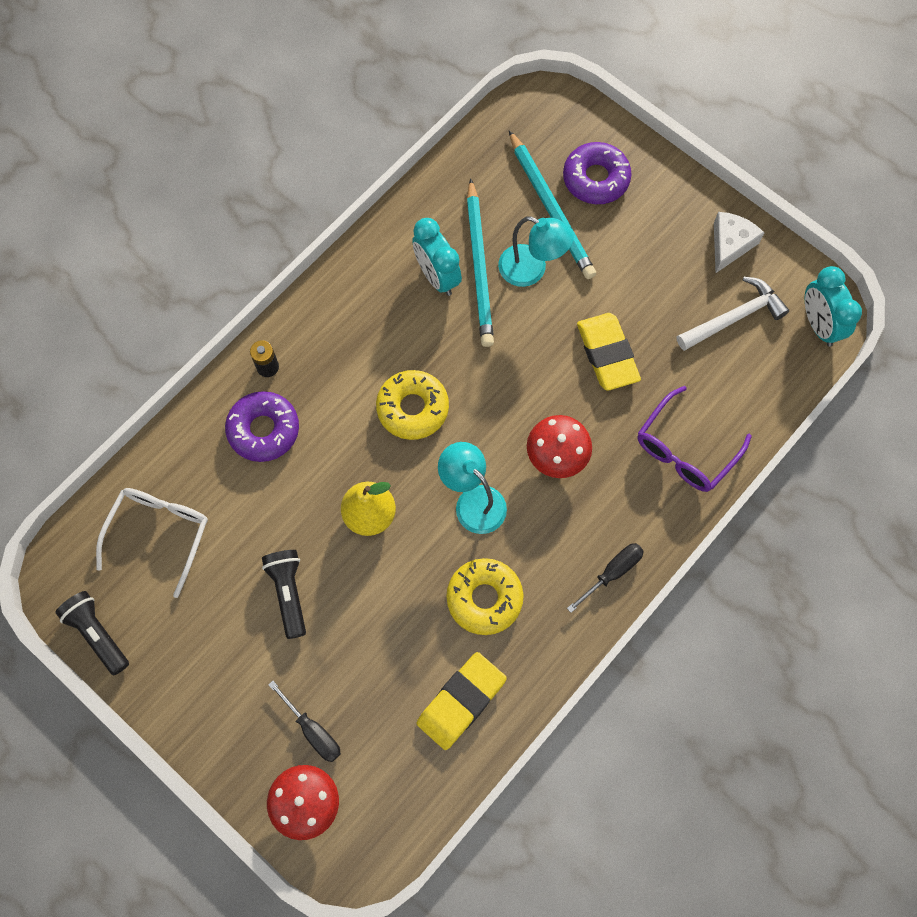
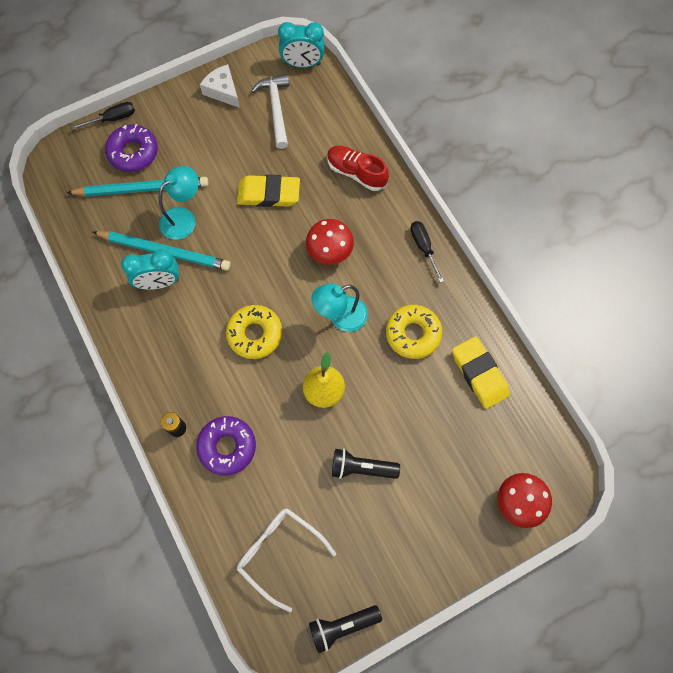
camera: 70 degrees left, 0 degrees up
black screwdriver [268,681,341,762] -> black screwdriver moved to [71,102,135,130]
purple glasses [638,386,752,492] -> red shoe [327,146,389,191]

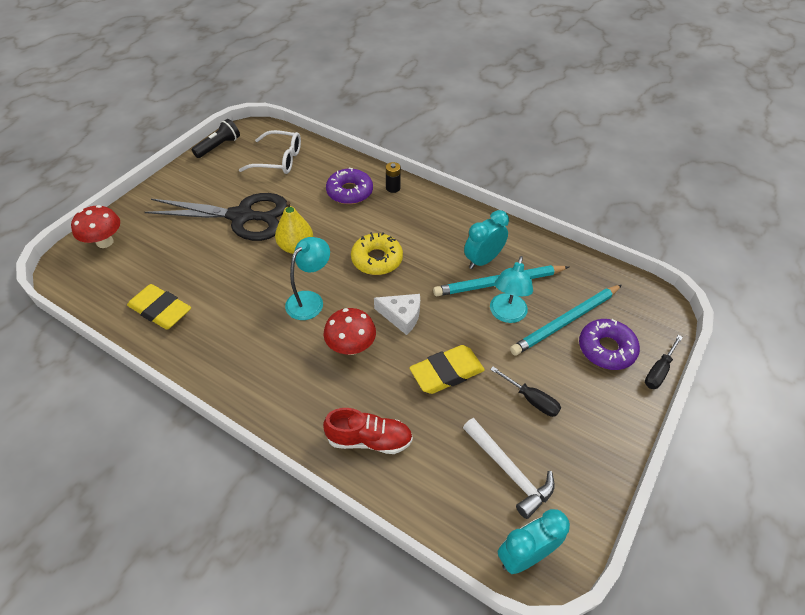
camera: 150 degrees right, 20 degrees down
white cheese [200,64,240,108] -> white cheese moved to [374,294,420,335]
black flashlight [332,449,400,479] -> black scissors [145,193,288,241]
yellow donut [386,305,442,359] -> none
black screwdriver [410,221,444,283] -> black screwdriver moved to [490,366,561,417]

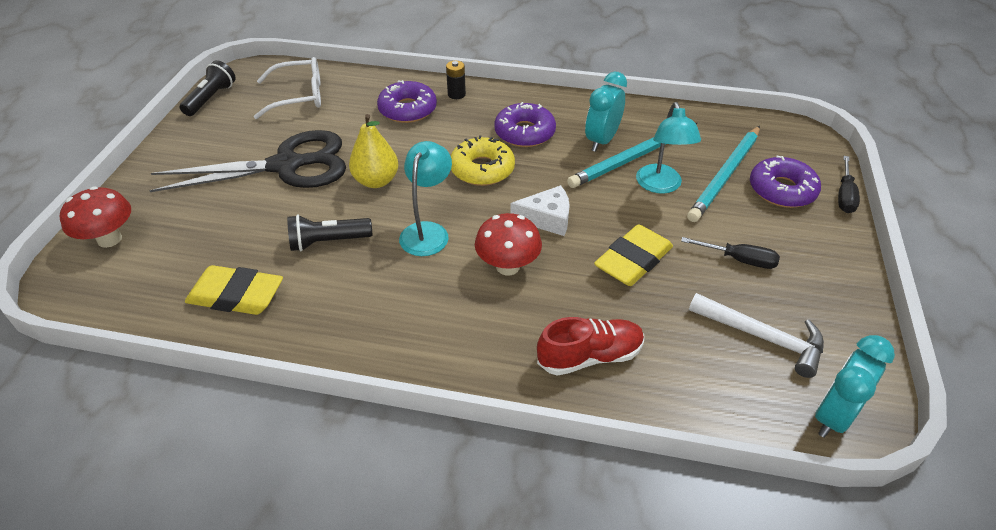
camera: 20 degrees left, 5 degrees down
none -> black flashlight [287,214,372,251]
none -> purple donut [494,102,556,147]

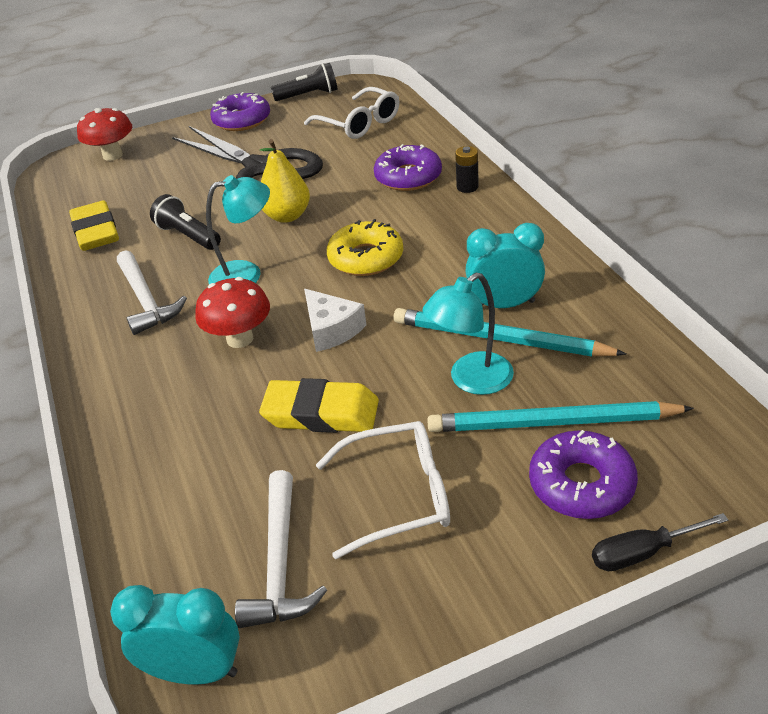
camera: 60 degrees right, 5 degrees down
purple donut [494,102,556,147] -> purple donut moved to [210,92,270,131]
red shoe [537,317,644,376] -> none
black screwdriver [681,237,780,269] -> white glasses [316,421,450,559]
none -> white hammer [117,250,187,335]

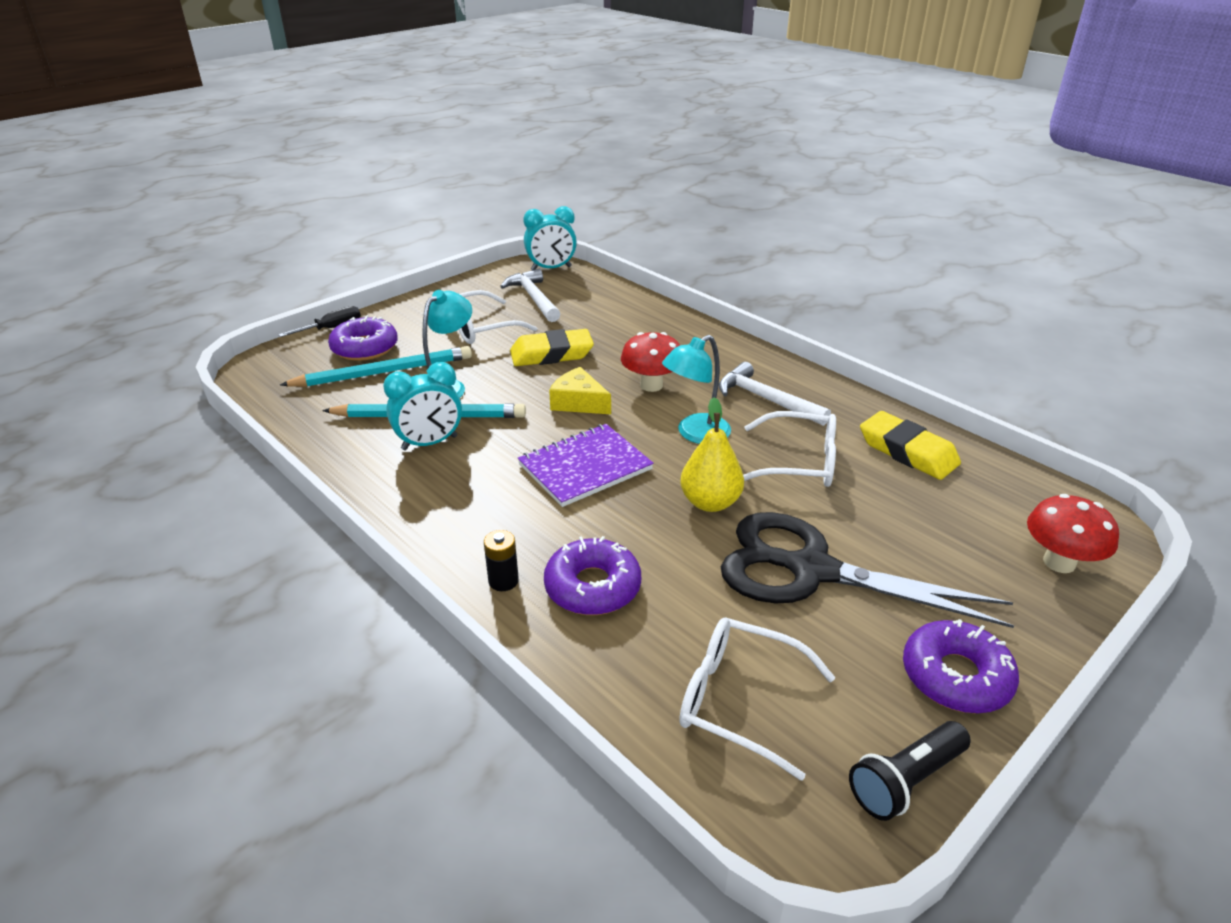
camera: 155 degrees right, 5 degrees down
black flashlight [150,194,221,250] -> white glasses [743,411,836,487]
white cheese [304,289,366,352] -> yellow cheese [549,367,611,414]
yellow donut [327,219,404,276] -> purple notebook [518,424,654,507]

